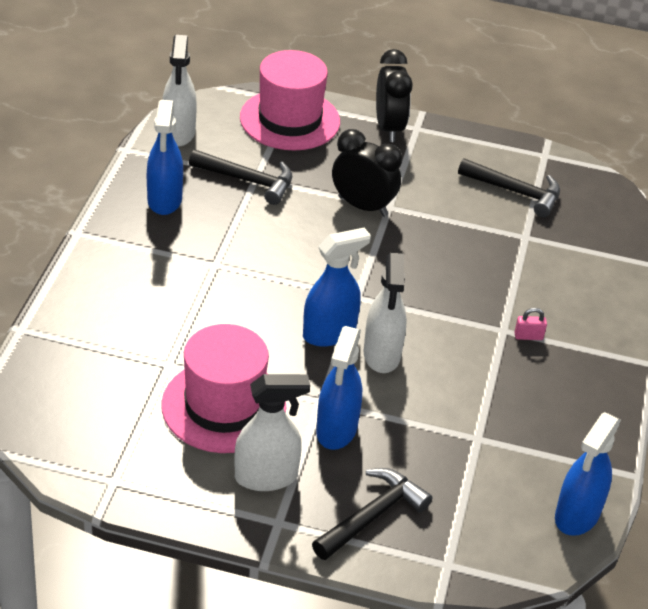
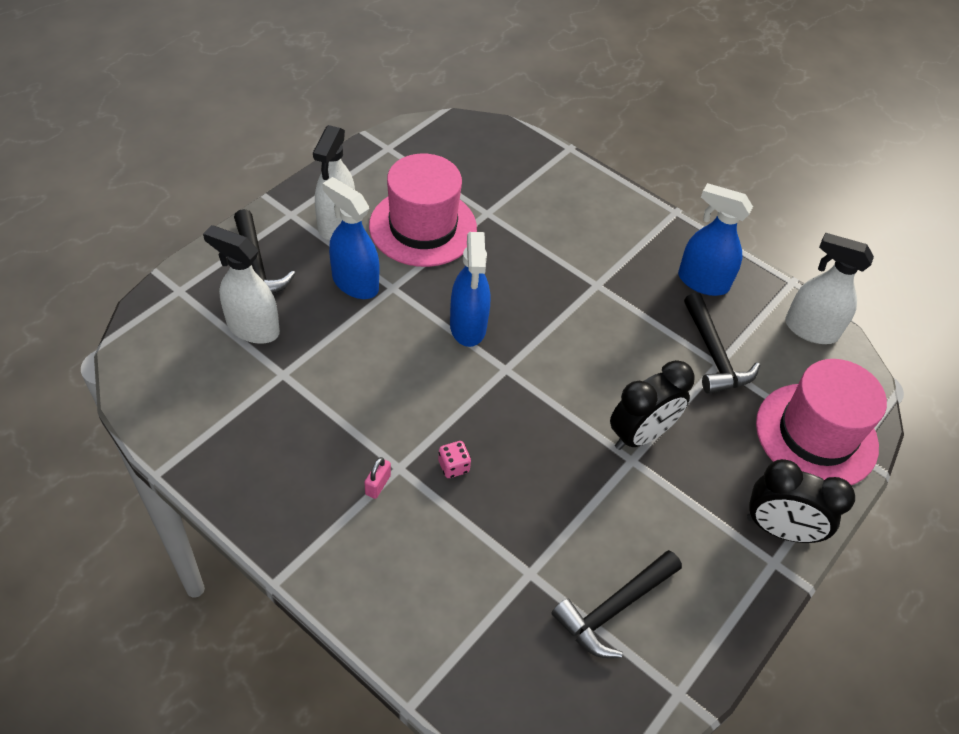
camera: 115 degrees right, 10 degrees up
black hammer [189,150,292,205] -> black hammer turned 60 degrees counterclockwise [684,292,760,394]
white spray bottle [364,253,407,373] -> white spray bottle moved to [203,225,280,344]
blue spray bottle [555,412,621,536] -> none
none -> pink dice [438,441,471,478]

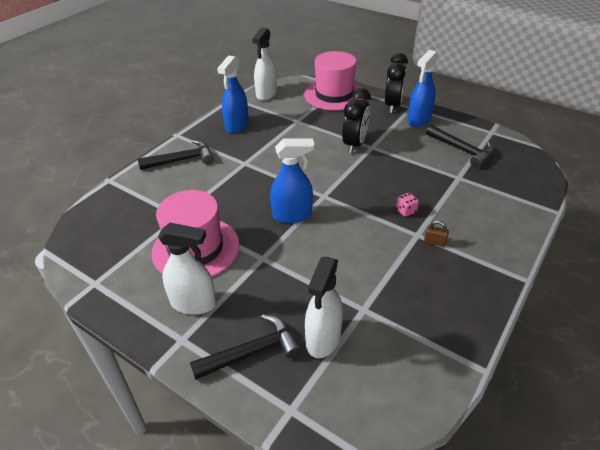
camera: 90 degrees left, 10 degrees down
blue spray bottle [322,177,379,299] -> blue spray bottle moved to [408,50,438,127]
pink padlock [364,457,391,499] -> brown padlock [424,221,449,247]
black clock [610,360,695,450] -> black clock turned 60 degrees clockwise [342,88,371,153]
black hammer [684,292,760,394] -> black hammer moved to [138,140,214,170]

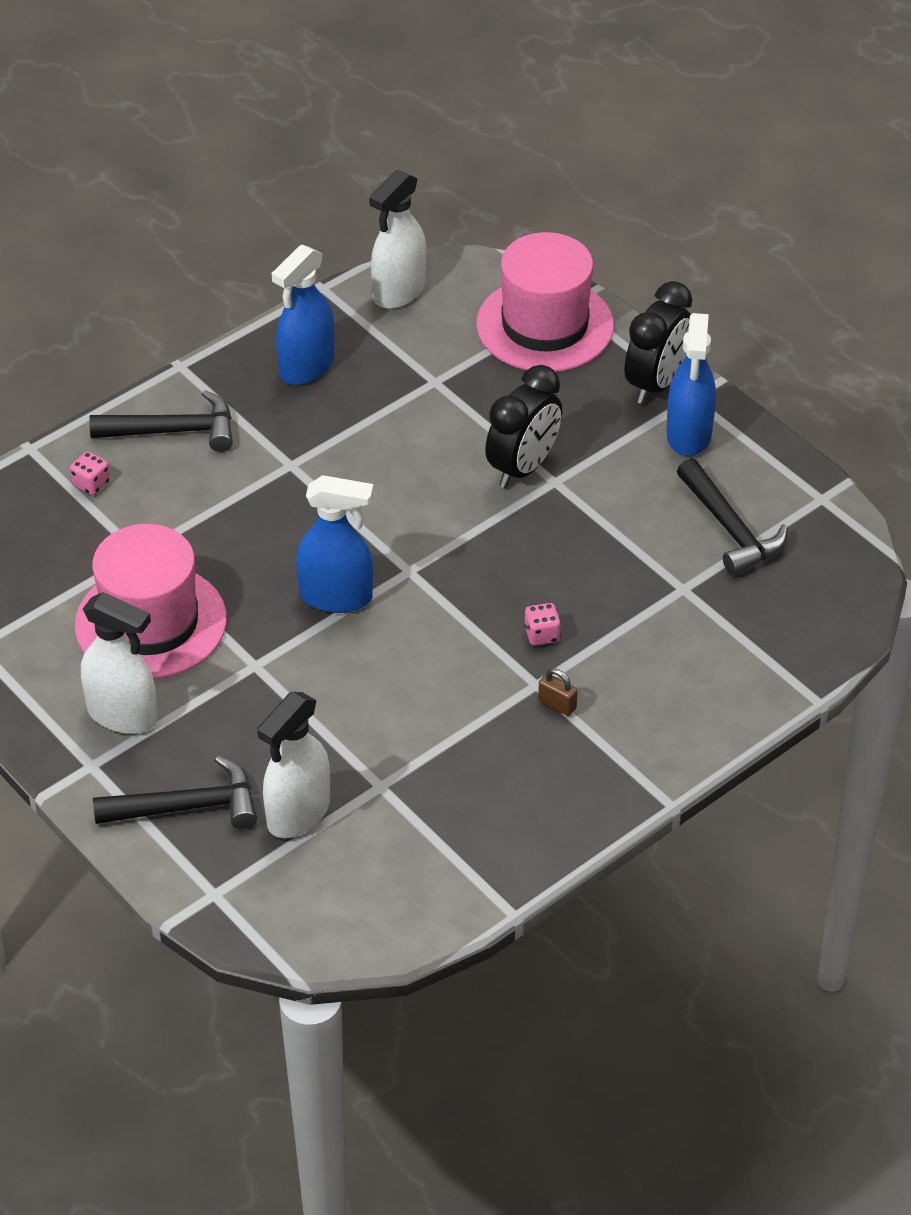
camera: 15 degrees right, 5 degrees up
blue spray bottle [408,50,438,127] -> blue spray bottle turned 45 degrees counterclockwise [666,313,716,456]
none -> pink dice [70,452,110,495]

